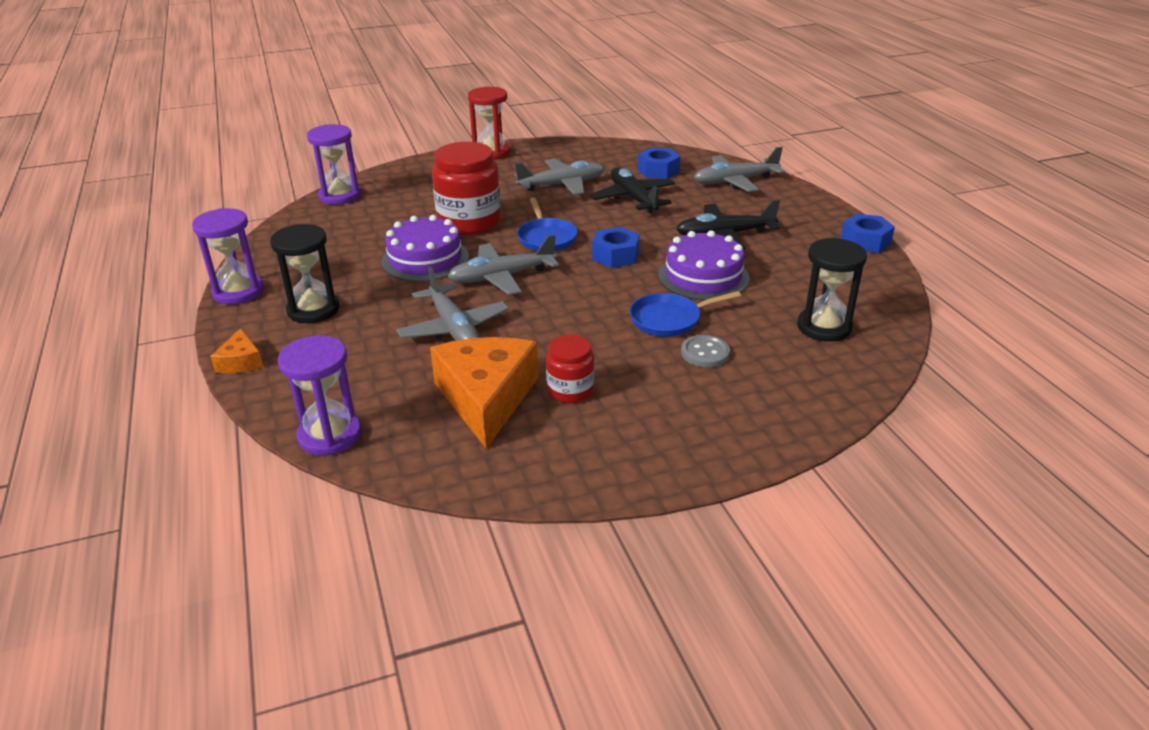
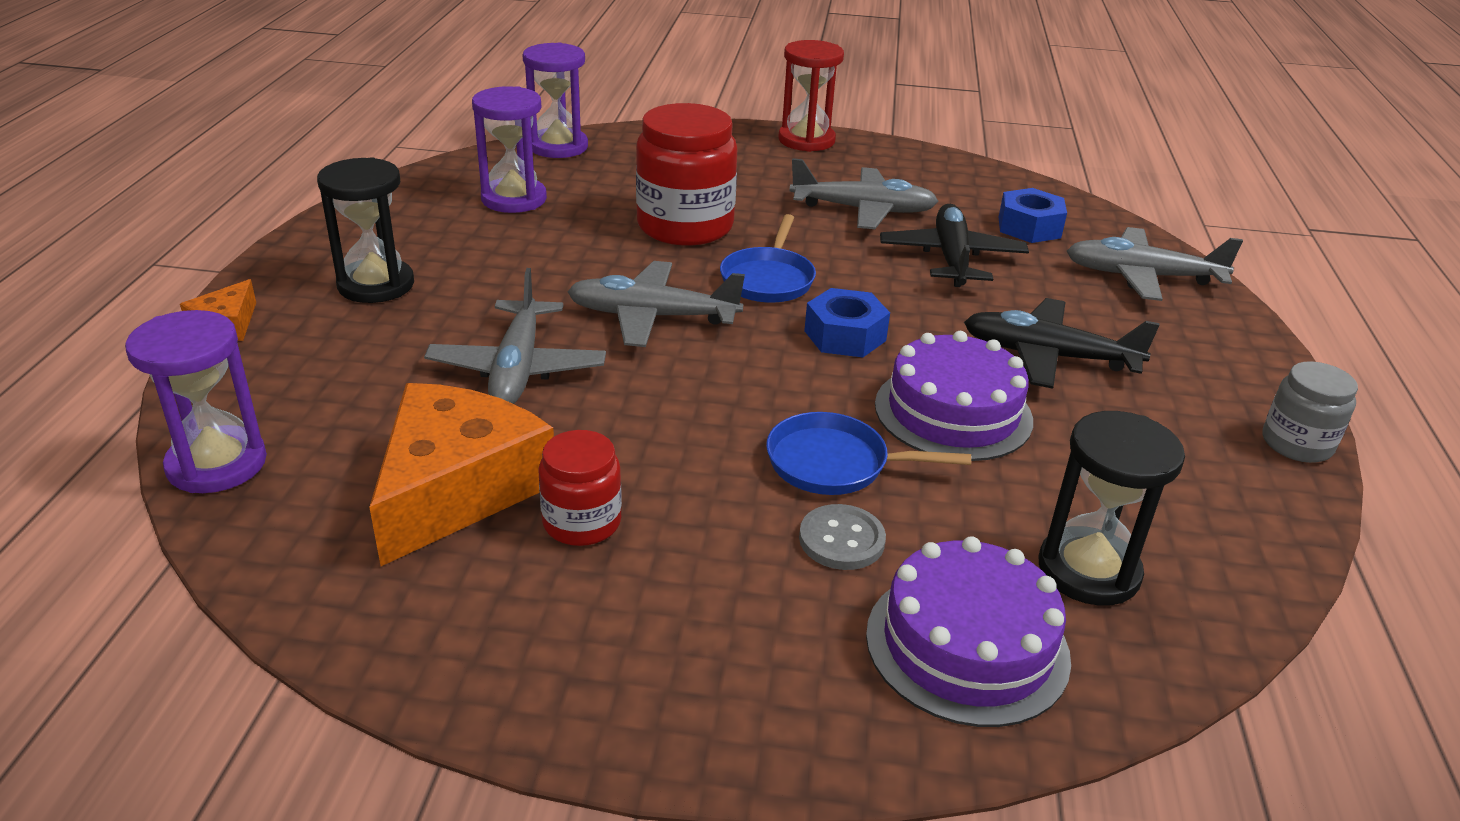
camera: 25 degrees right, 0 degrees up
purple hourglass [192,208,264,304] -> purple hourglass moved to [472,86,547,213]
purple cake [381,215,469,282] -> purple cake moved to [866,536,1071,727]
blue nut [841,214,895,253] -> grey jar [1263,361,1358,463]

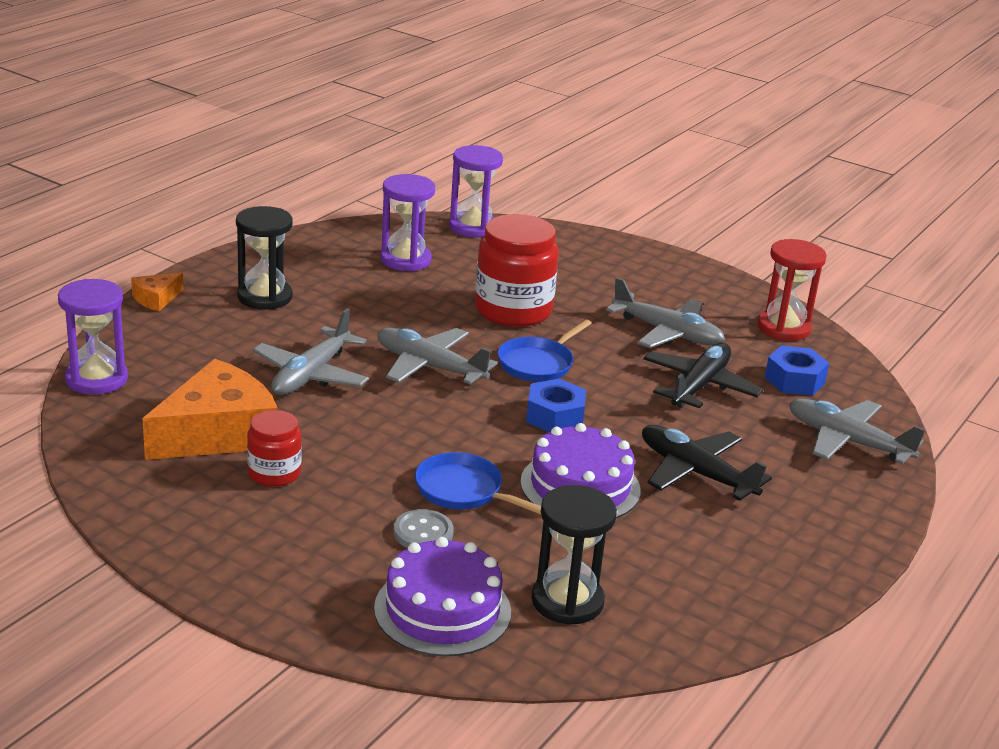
camera: 25 degrees right, 5 degrees down
red hourglass [778,40,844,152] -> red hourglass moved to [757,239,827,341]
grey jar [1263,361,1358,463] -> none

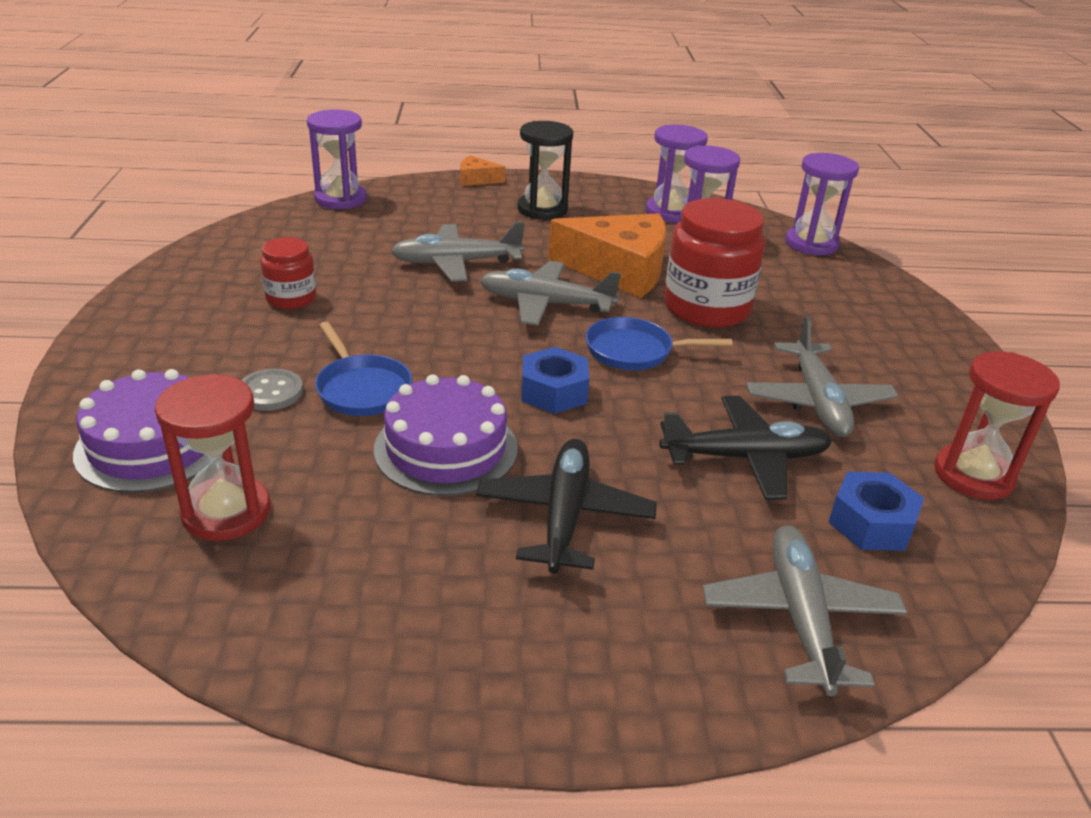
camera: 55 degrees right, 5 degrees up
orange cheese [143,359,278,460] -> orange cheese moved to [548,213,666,298]
grey plane [377,327,498,384] -> grey plane turned 75 degrees counterclockwise [480,261,621,326]
blue pan [415,452,541,515] -> blue pan turned 150 degrees clockwise [315,322,412,416]
black hourglass [531,485,617,625] -> red hourglass [155,374,270,541]
none -> purple hourglass [646,125,708,222]

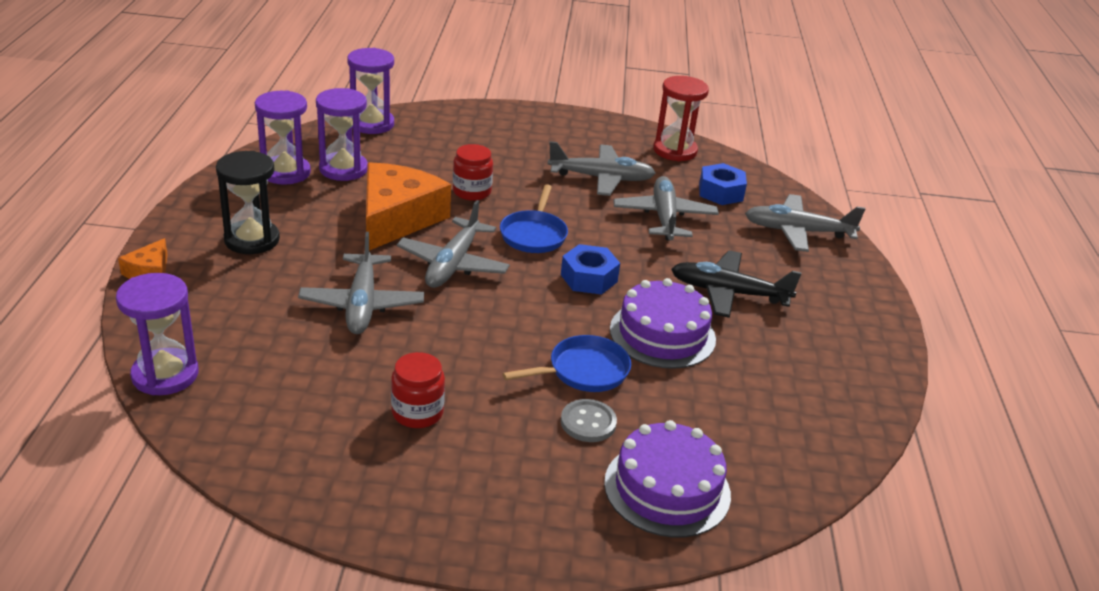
camera: 85 degrees left, 0 degrees up
red hourglass [155,374,270,541] -> none
black plane [659,396,833,500] -> grey plane [613,176,719,241]
red jar [664,198,765,328] -> red jar [453,144,493,201], size x0.55

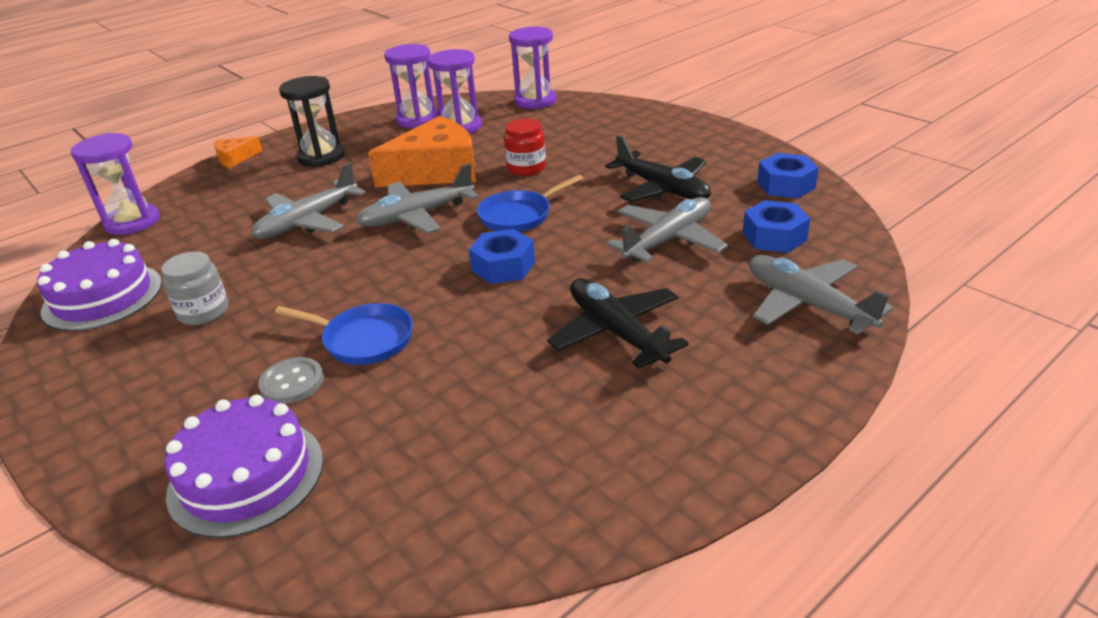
camera: 50 degrees right, 0 degrees up
red jar [391,352,445,428] -> grey jar [161,252,228,325]
grey plane [548,141,655,196] -> black plane [605,135,711,202]
purple cake [610,278,716,369] -> purple cake moved to [37,239,162,331]
red hourglass [653,76,709,161] -> blue nut [757,153,819,198]

